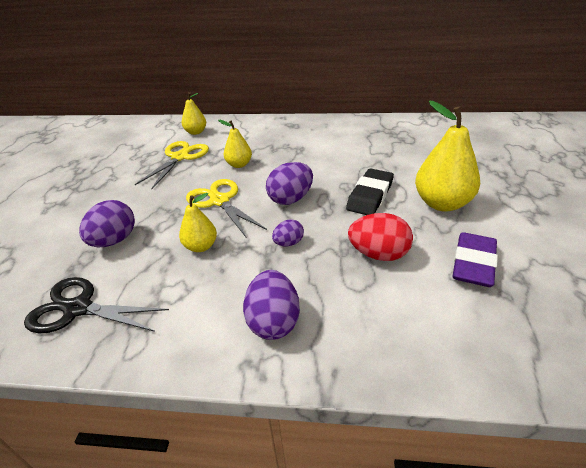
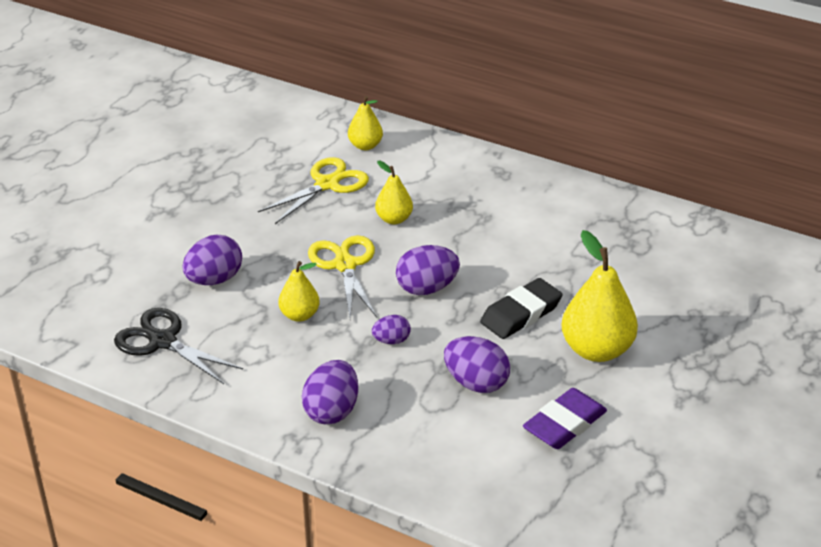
camera: 20 degrees right, 0 degrees up
red egg [348,213,413,261] -> purple egg [444,336,510,393]

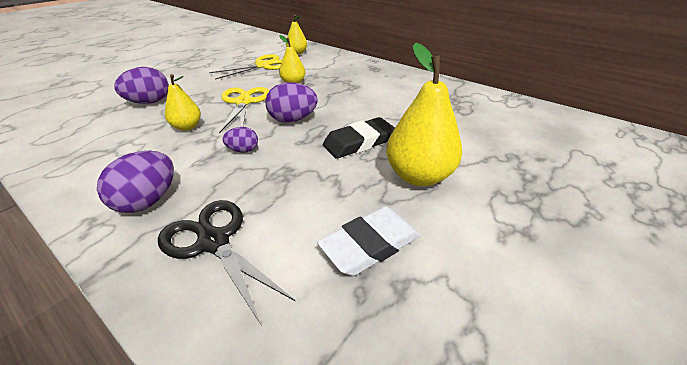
camera: 10 degrees right, 0 degrees up
black scissors [114,308,243,384] -> black scissors moved to [158,200,296,326]
purple egg [444,336,510,393] -> none
purple eraser [523,388,607,449] -> white eraser [317,207,420,276]

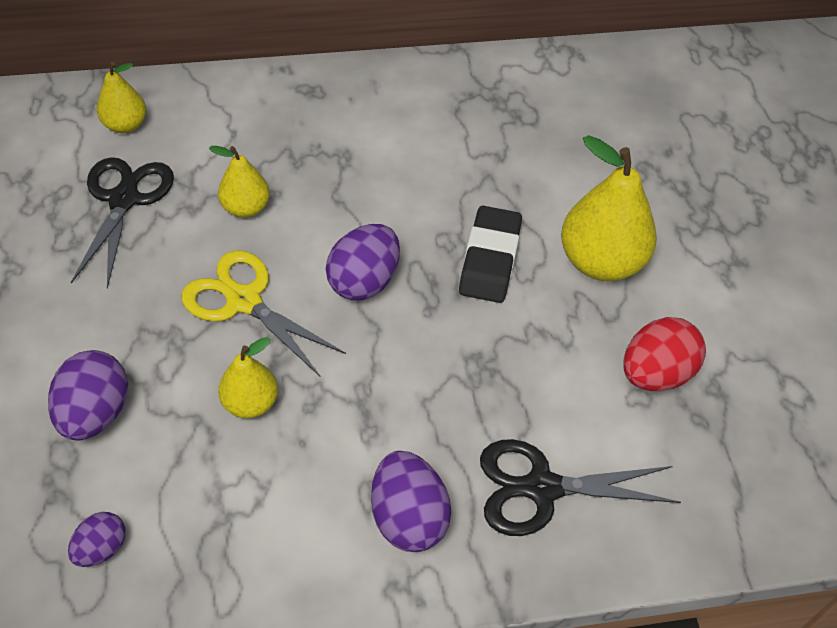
camera: 50 degrees left, 15 degrees up
yellow scissors [209,54,282,80] -> black scissors [71,157,174,289]
purple egg [223,127,258,153] -> purple egg moved to [68,512,126,567]
white eraser [317,207,420,276] -> red egg [623,317,706,391]

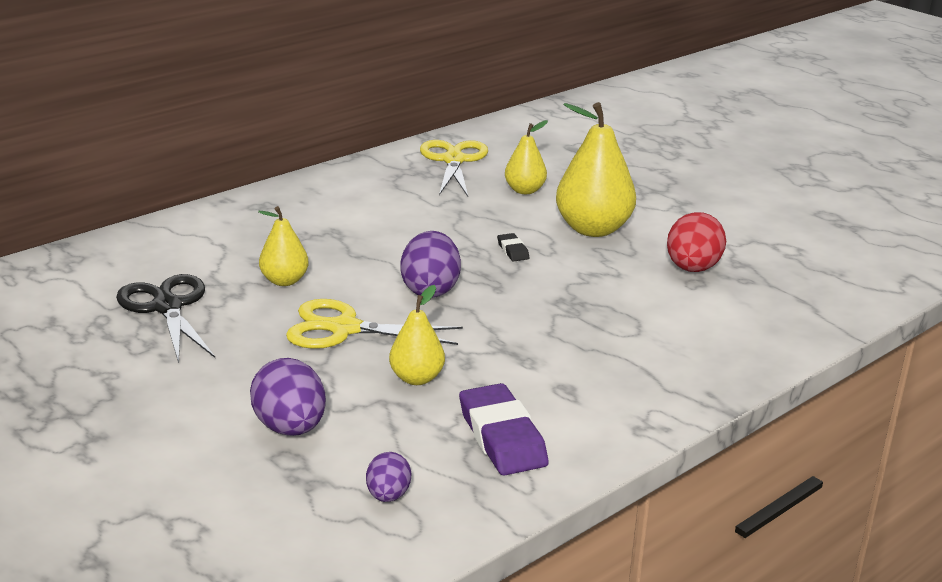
camera: 30 degrees left, 25 degrees down
yellow pear [97,62,146,133] -> yellow pear moved to [505,120,548,194]
purple egg [371,451,451,552] -> none
black eraser [459,206,522,303] -> black eraser [497,233,530,262], size x0.47
black scissors [480,439,681,536] -> none
none -> yellow scissors [420,140,488,197]
none -> purple eraser [459,383,549,476]

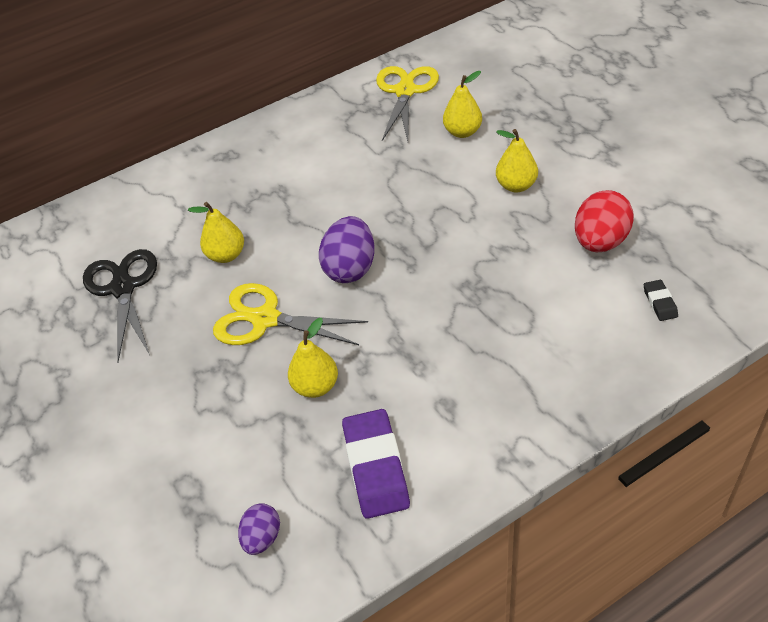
camera: 15 degrees right, 20 degrees up
purple egg [250,358,326,436] -> none
black eraser [497,233,530,262] -> black eraser moved to [644,280,678,321]
yellow pear [556,102,636,237] -> yellow pear [496,129,538,192], size x0.56

